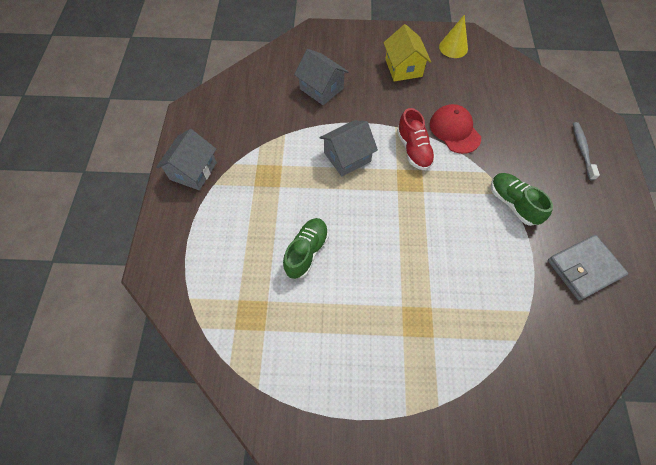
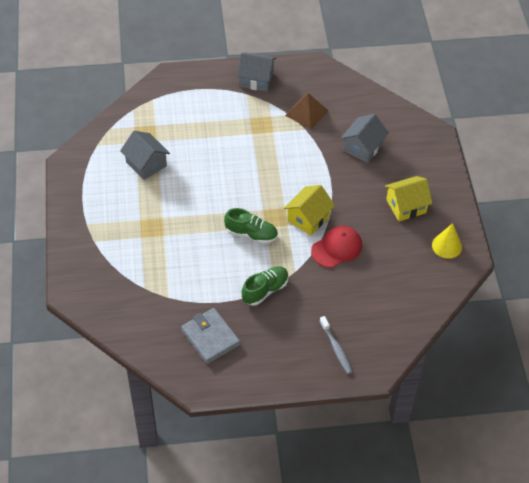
camera: 80 degrees right, 10 degrees down
green shoe [283,218,329,279] -> green shoe moved to [224,208,278,244]
grey house [320,120,378,177] -> grey house moved to [120,131,170,180]
red shoe [397,108,435,170] -> yellow house [284,185,335,236]
grey toothbrush [573,122,600,180] -> grey toothbrush turned 75 degrees clockwise [320,316,353,374]
none -> brown pyramid [285,93,329,129]

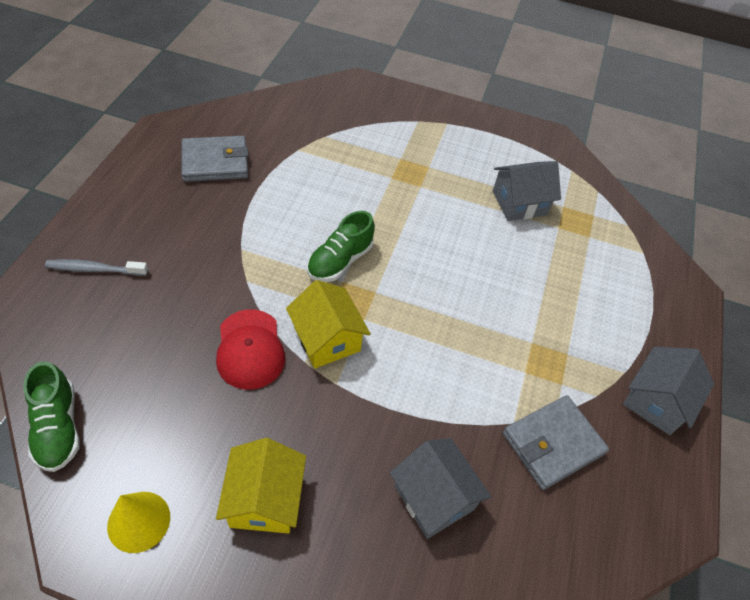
camera: 110 degrees right, 0 degrees up
green shoe [242,266,289,306] -> green shoe moved to [23,361,80,472]
brown pyramid [285,93,329,129] -> grey wallet [503,395,609,490]

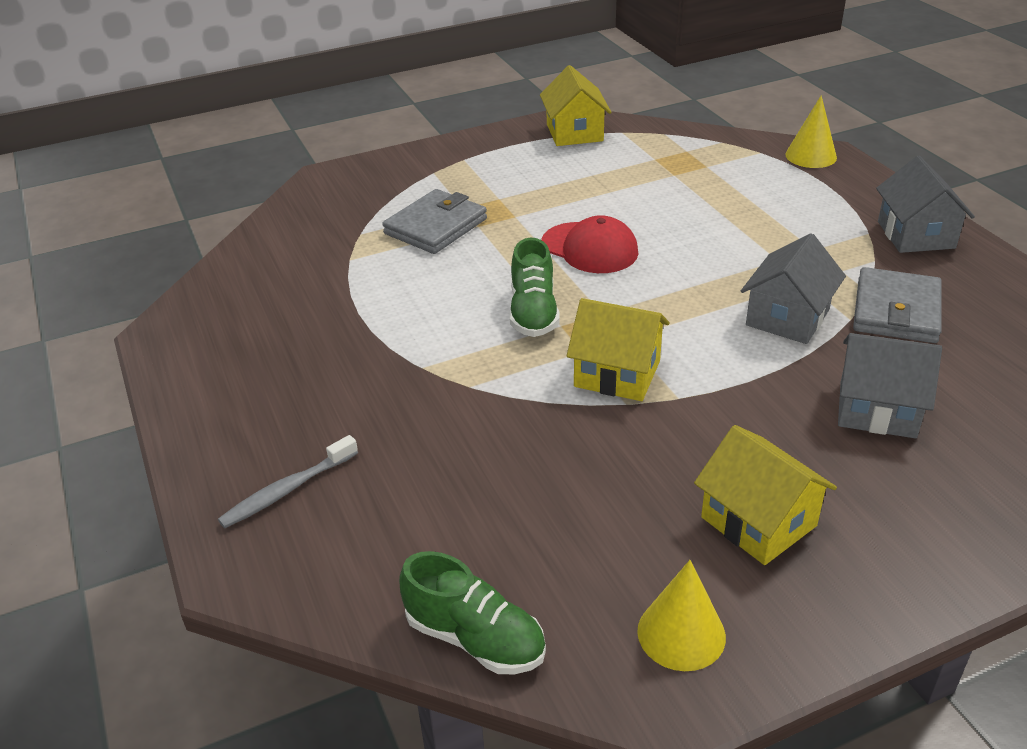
camera: 35 degrees left, 15 degrees down
grey wallet [181,136,248,182] -> grey wallet moved to [382,189,487,254]
red cap [216,309,285,390] -> red cap moved to [541,215,638,273]
grey house [493,161,561,221] -> grey house moved to [741,233,846,344]
none -> yellow house [540,65,611,146]
none -> yellow cone [785,95,837,168]

